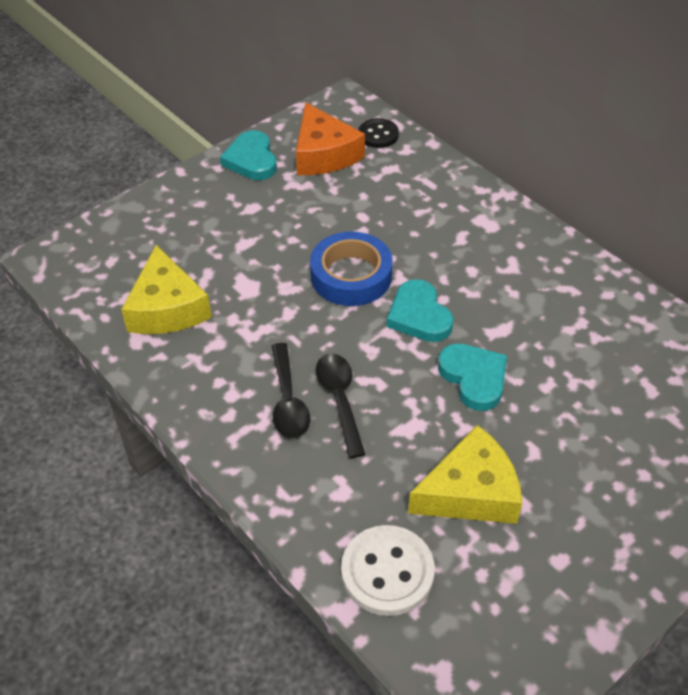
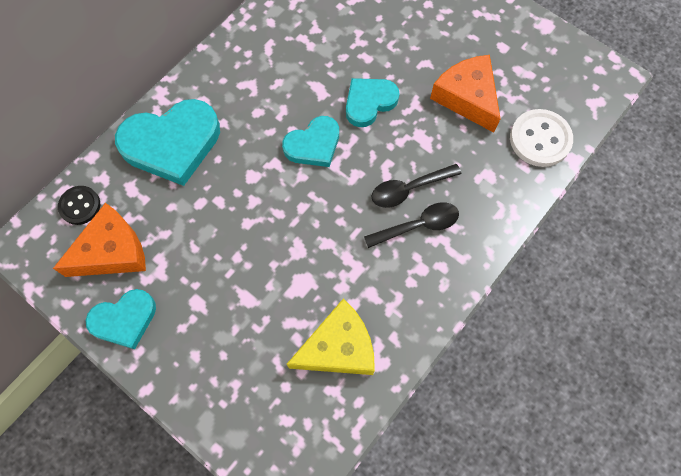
camera: 100 degrees left, 20 degrees up
blue tape [310,232,393,306] -> none
yellow cheese [408,425,522,524] -> orange cheese [430,55,500,133]
none -> turquoise heart [115,99,220,186]

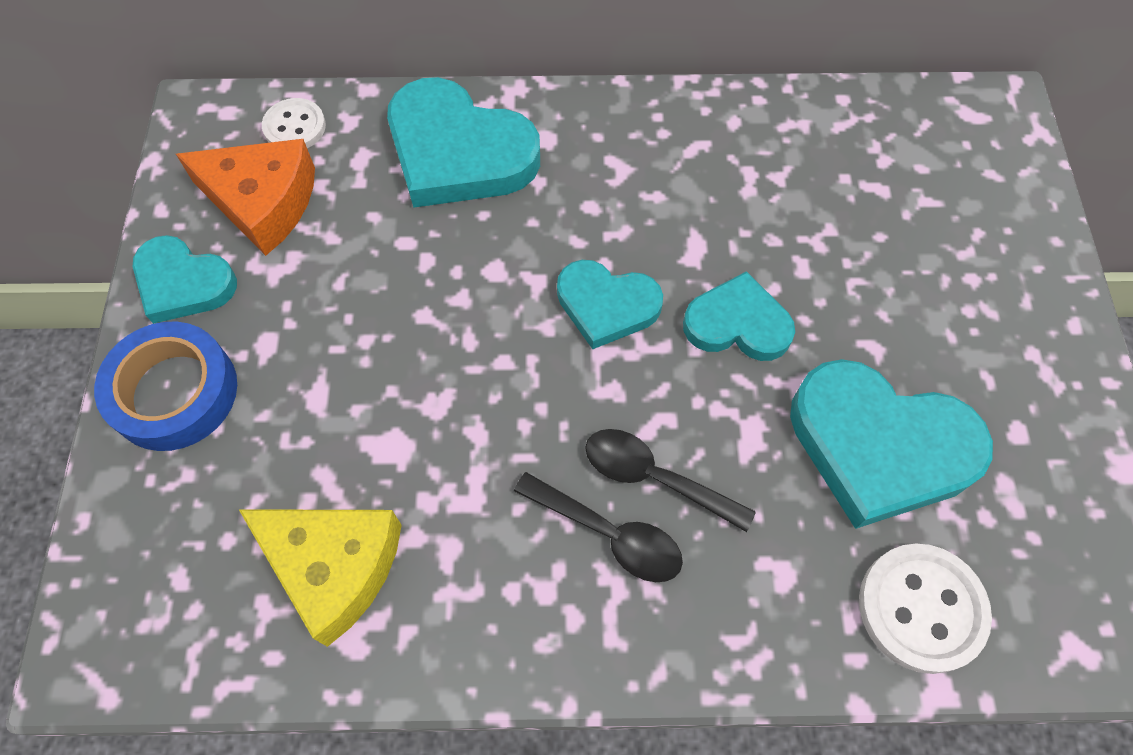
camera: 50 degrees right, 5 degrees down
black button [58,186,100,225] -> white button [262,98,326,148]
orange cheese [430,55,500,133] -> turquoise heart [790,359,993,529]
none -> blue tape [94,322,237,451]

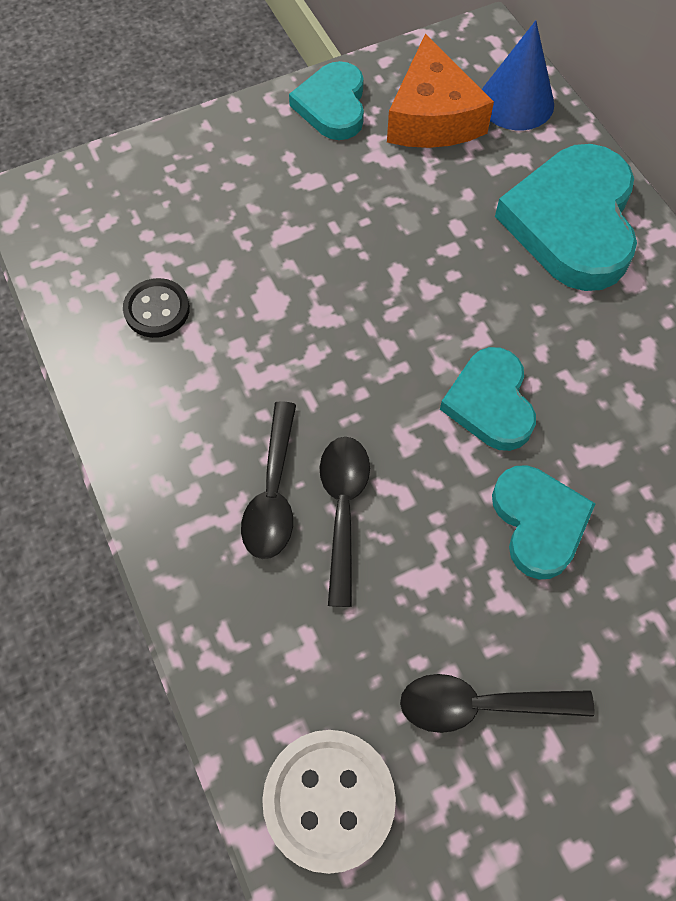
camera: 65 degrees right, 0 degrees up
blue tape [94,322,237,451] -> none
yellow cheese [239,509,402,647] -> black button [123,278,190,338]
white button [262,98,326,148] -> blue cone [482,20,554,130]
turquoise heart [790,359,993,529] -> black spoon [400,674,595,733]

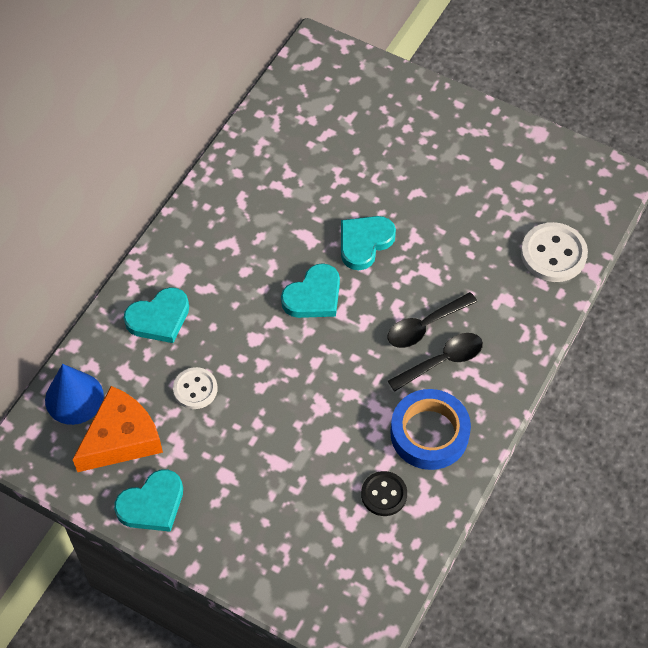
camera: 125 degrees left, 5 degrees down
black spoon [400,674,595,733] -> none
turquoise heart [495,144,637,291] -> turquoise heart [124,287,189,343], size x0.60
none -> white button [173,367,217,409]
none -> blue tape [390,389,471,470]

